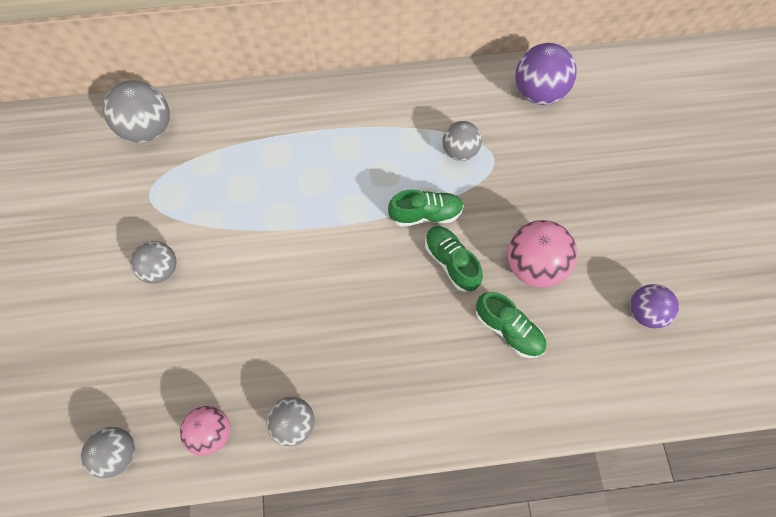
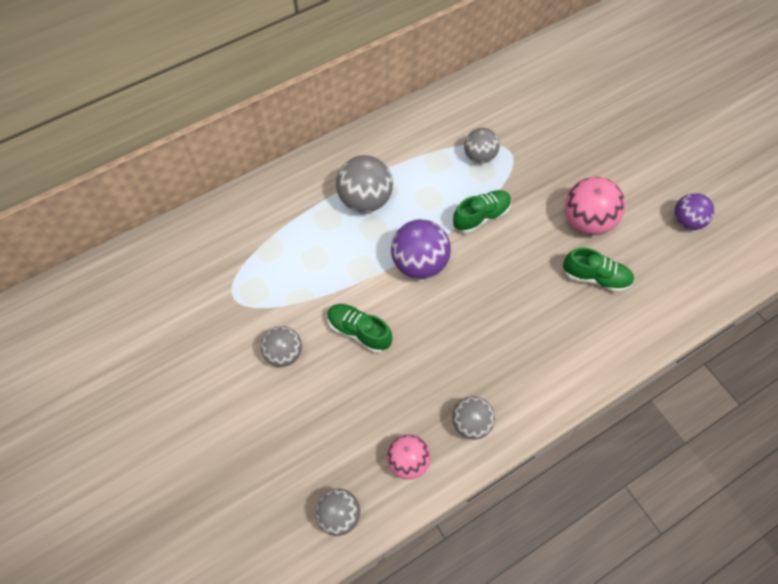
camera: 25 degrees left, 5 degrees down
grey ball [103,80,170,143] -> grey ball moved to [336,155,393,213]
green shoe [425,226,483,292] -> green shoe moved to [327,304,392,353]
purple ball [515,43,577,105] -> purple ball moved to [391,219,451,279]

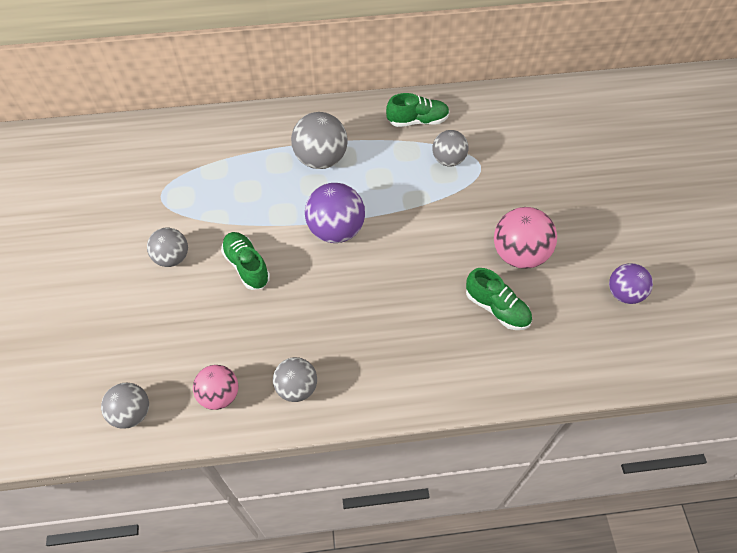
camera: 25 degrees right, 5 degrees down
green shoe [453,190,511,233] -> green shoe moved to [386,93,450,127]

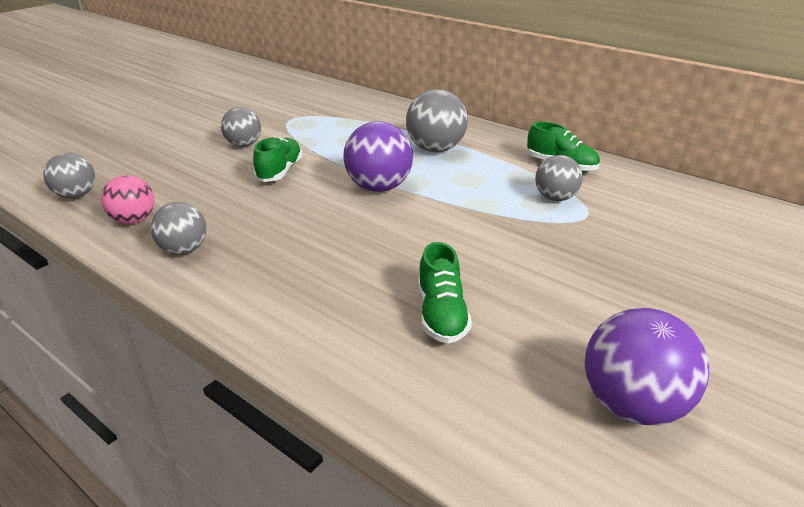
camera: 45 degrees right, 25 degrees down
pink ball [494,207,557,269] -> none
purple ball [609,263,653,304] -> purple ball [585,308,709,425], size x1.55

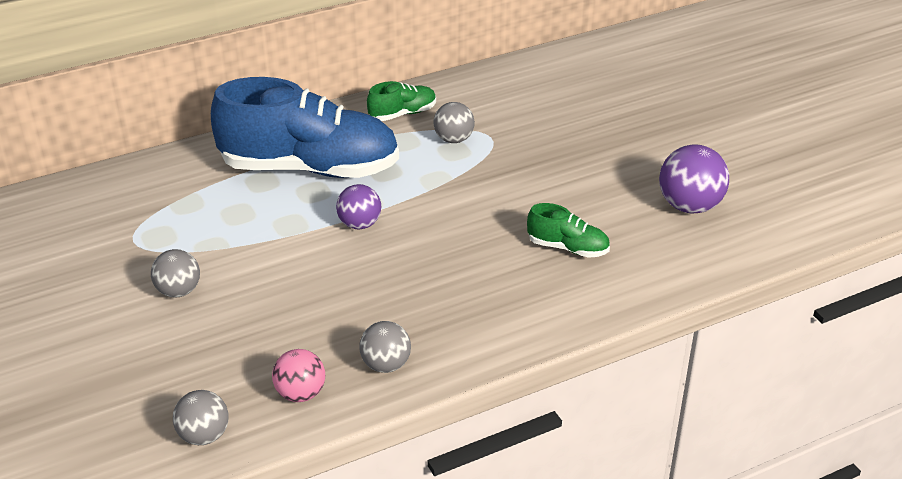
camera: 65 degrees left, 5 degrees up
green shoe [253,136,303,182] -> none
purple ball [343,121,413,192] -> purple ball [336,184,381,229], size x0.65
grey ball [406,89,468,152] -> blue shoe [211,77,399,178]

